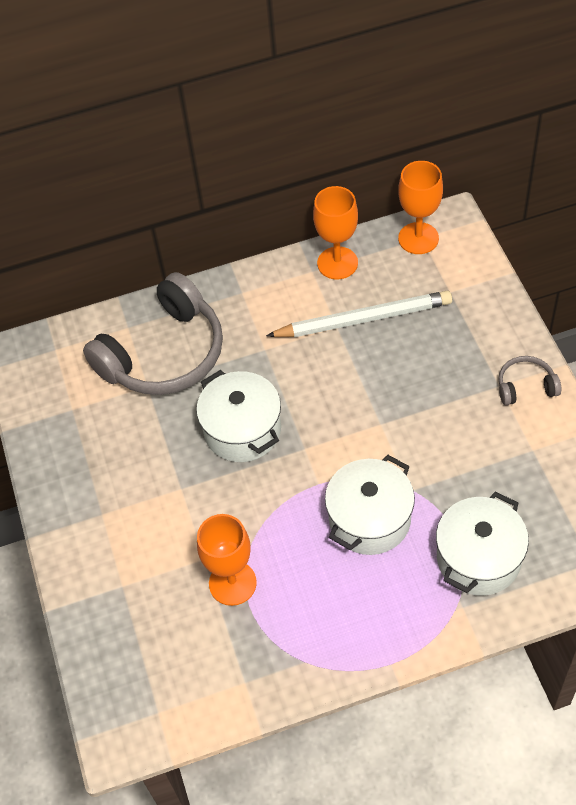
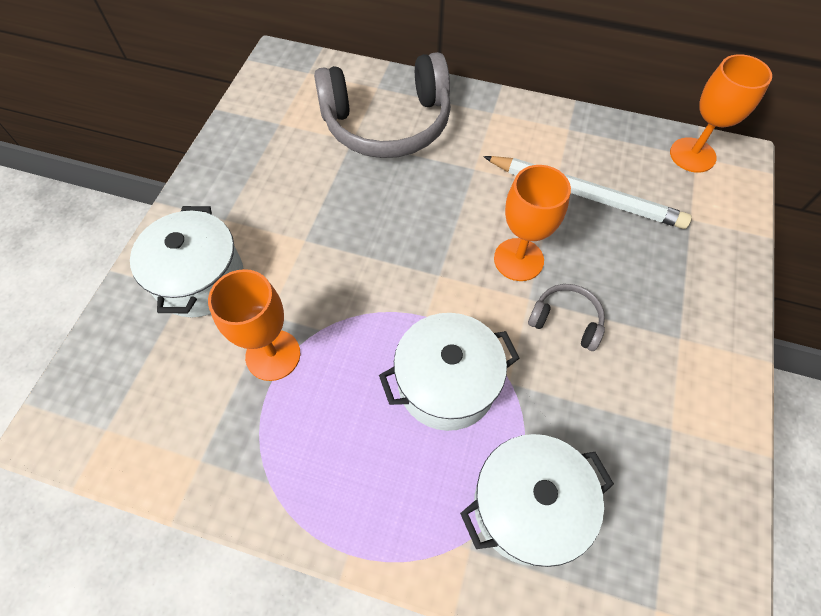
camera: 30 degrees right, 5 degrees up
white pot [196,370,281,462] -> white pot moved to [130,206,244,317]
orange goblet [313,186,358,279] -> orange goblet moved to [494,165,571,281]
grey headphones [498,356,561,406] -> grey headphones moved to [528,284,605,351]

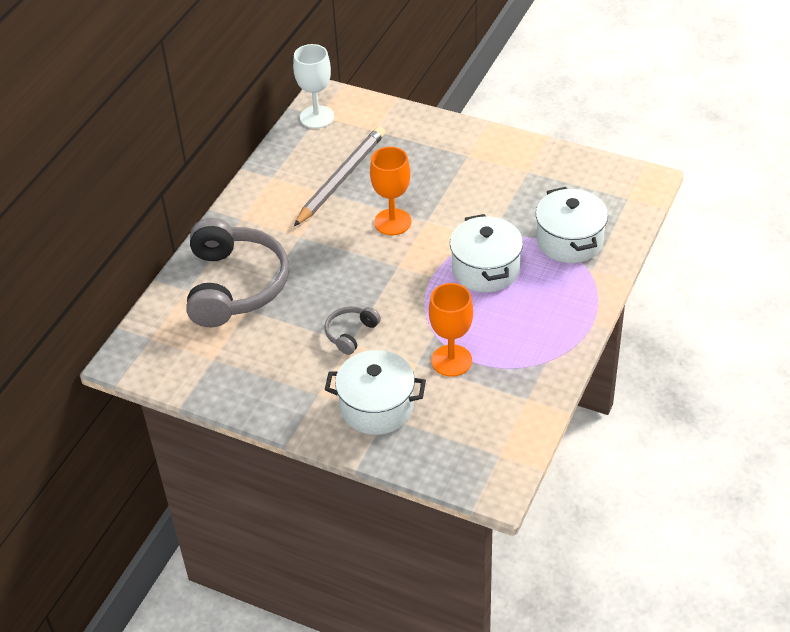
camera: 80 degrees left, 15 degrees down
white pencil [483,156,692,229] -> grey pencil [294,126,385,226]
grey headphones [528,284,605,351] -> grey headphones moved to [325,306,381,355]
orange goblet [670,54,772,173] -> white goblet [293,44,334,129]

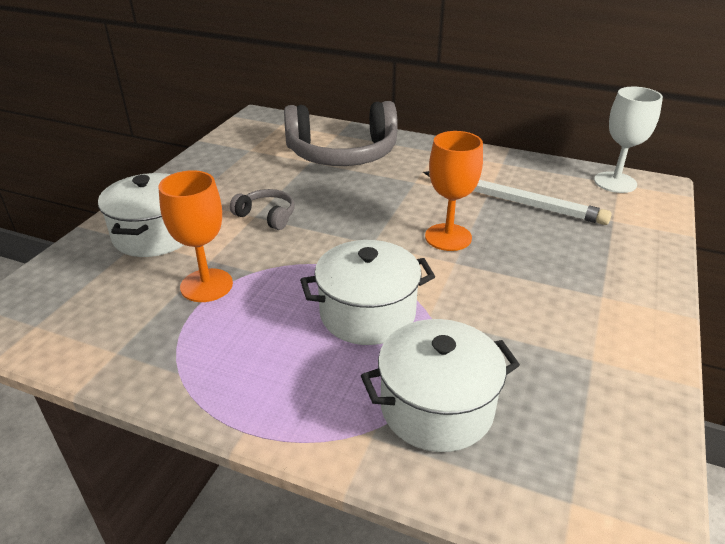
camera: 85 degrees right, 10 degrees down
grey pencil [294,126,385,226] -> white pencil [423,171,612,225]

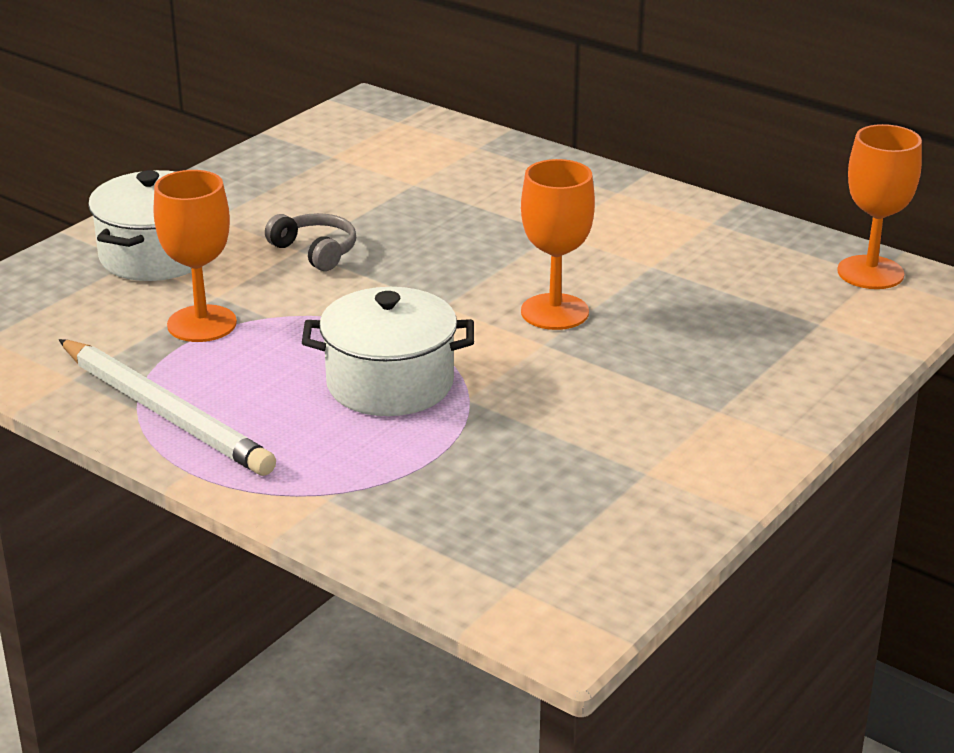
camera: 15 degrees right, 5 degrees down
grey headphones [284,101,398,166] -> none
white pot [361,319,520,452] -> none
white pencil [423,171,612,225] -> white pencil moved to [59,339,276,476]
white goblet [594,87,663,193] -> orange goblet [837,124,922,289]

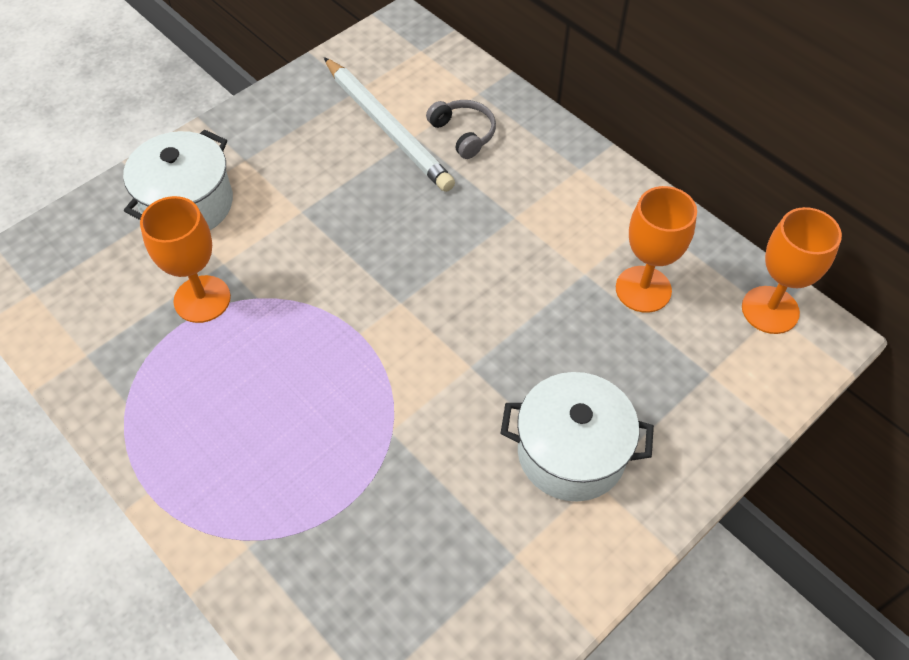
camera: 10 degrees right, 25 degrees up
white pencil [59,339,276,476] -> white pencil moved to [324,57,455,192]
grey headphones [265,213,356,271] -> grey headphones moved to [426,100,496,159]
white pot [302,287,474,416] -> white pot moved to [500,372,654,502]
orange goblet [521,159,595,330] -> orange goblet moved to [616,186,697,313]

